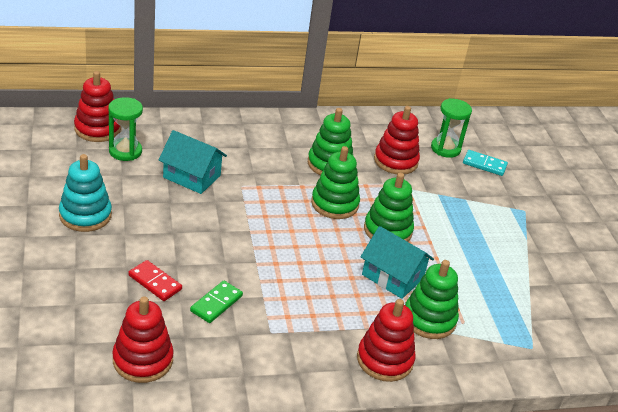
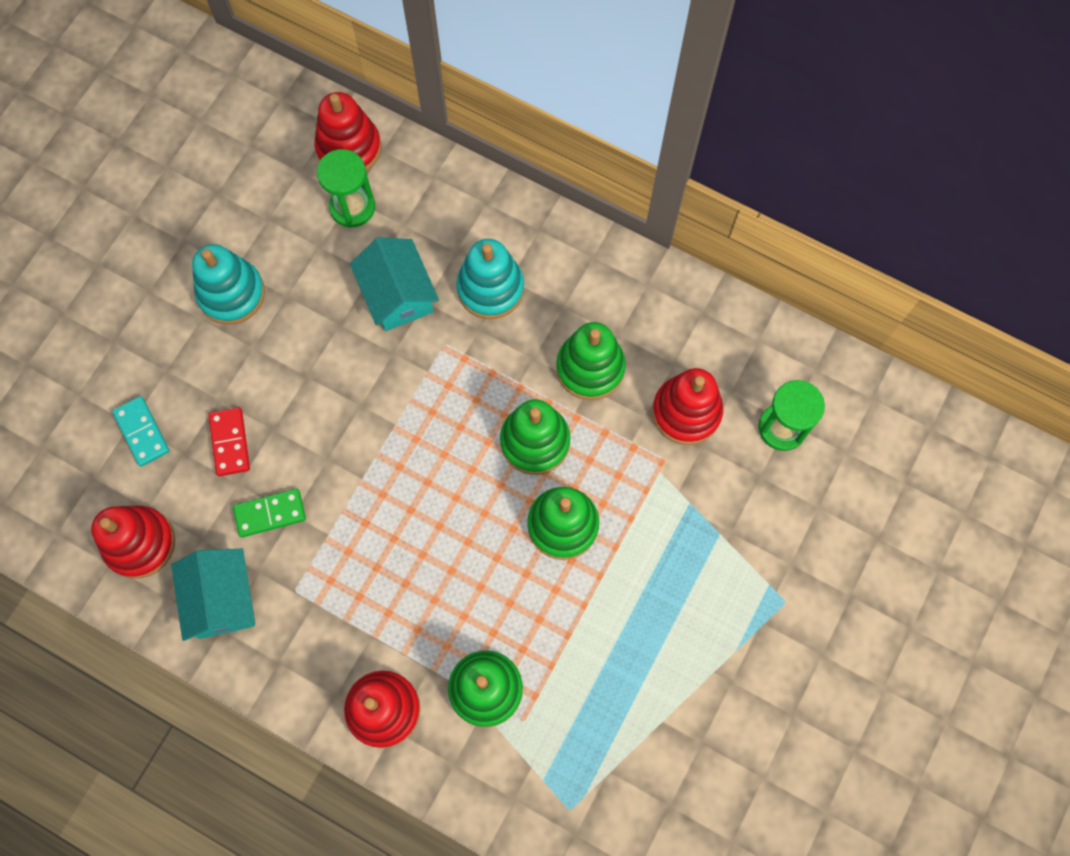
camera: 45 degrees right, 35 degrees up
turquoise house [361,226,434,299] -> turquoise house moved to [171,549,255,641]
turquoise domino [463,150,508,176] -> turquoise domino moved to [112,396,170,467]
none -> turquoise stacking toy [456,239,524,319]

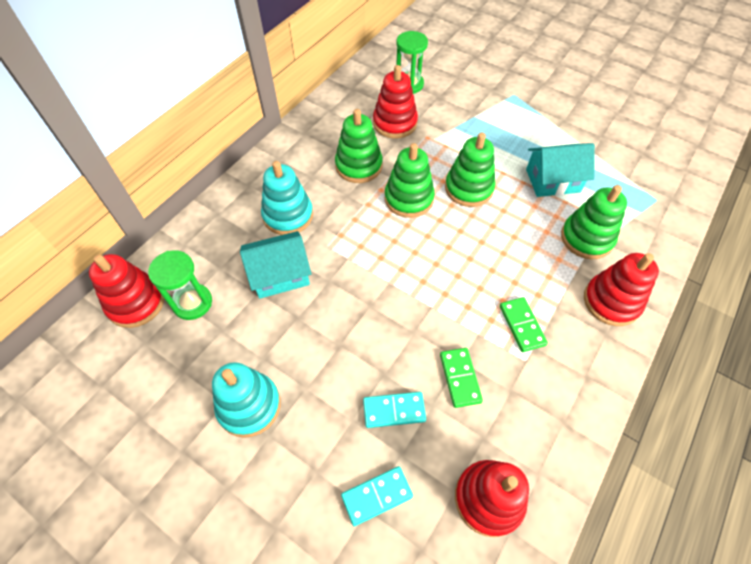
camera: 85 degrees left, 15 degrees down
turquoise house [171,549,255,641] -> turquoise house moved to [526,143,595,197]
red domino [208,407,250,476] -> turquoise domino [363,392,426,428]
none -> green domino [500,297,548,352]

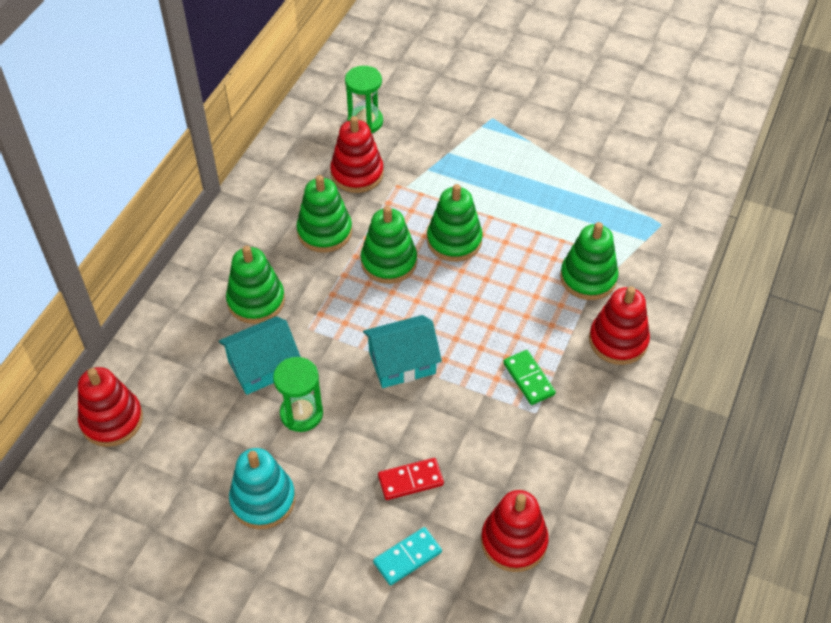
camera: 10 degrees left, 5 degrees down
green hourglass [148,250,212,320] -> green hourglass moved to [273,357,323,432]
turquoise stacking toy [261,161,313,235] -> green stacking toy [226,245,285,324]
turquoise domino [363,392,426,428] -> red domino [378,458,444,500]
green domino [440,348,483,408] -> none
turquoise house [526,143,595,197] -> turquoise house moved to [363,315,442,388]

